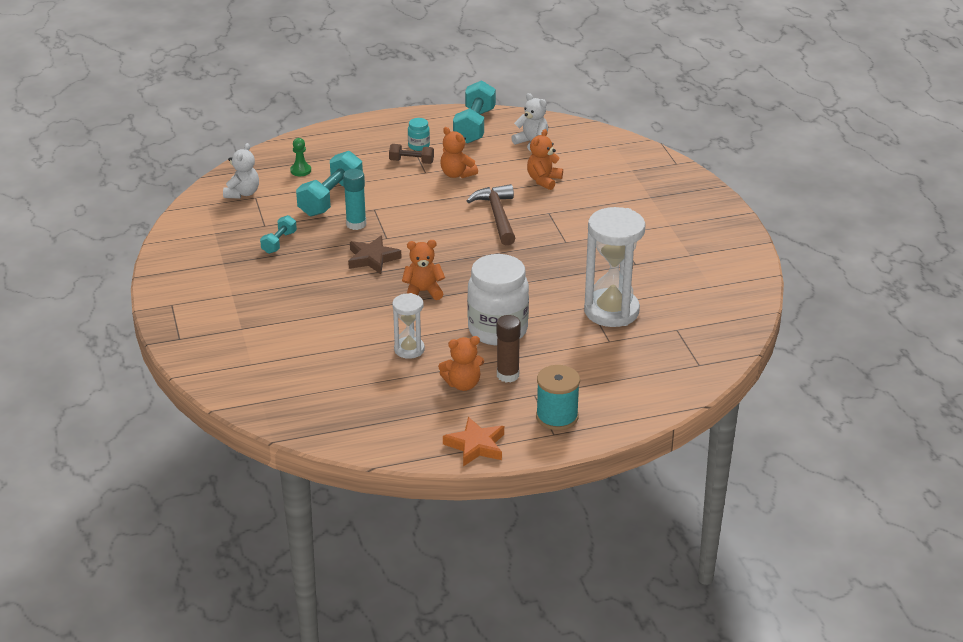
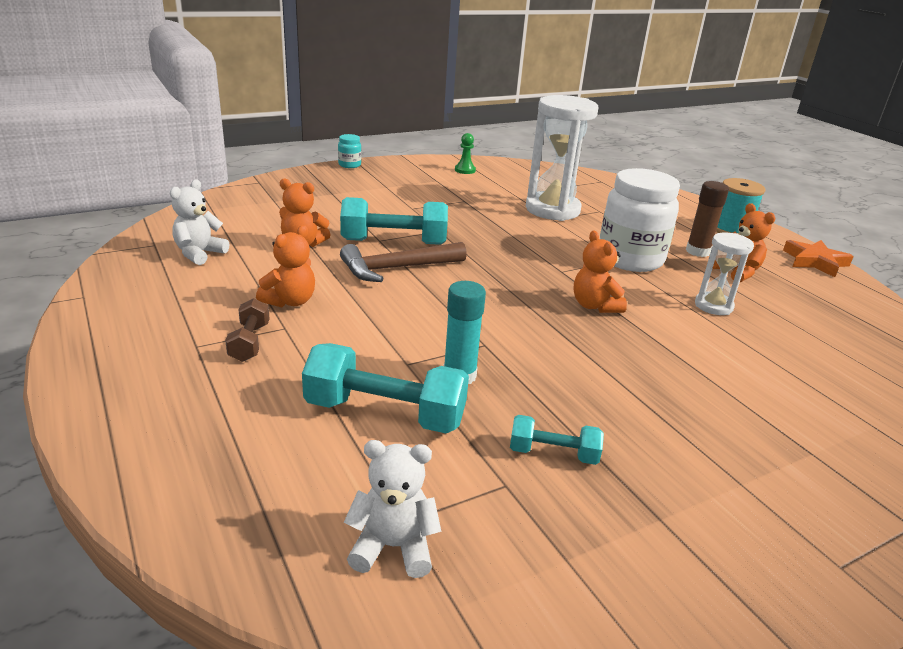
camera: 105 degrees left, 5 degrees down
green pawn [290,138,311,176] -> green pawn moved to [455,133,476,174]
brown star [348,236,402,274] -> none
turquoise jar [408,118,430,151] -> turquoise jar moved to [338,134,361,168]
turquoise dumbbell [453,80,496,144] -> turquoise dumbbell moved to [340,197,448,245]

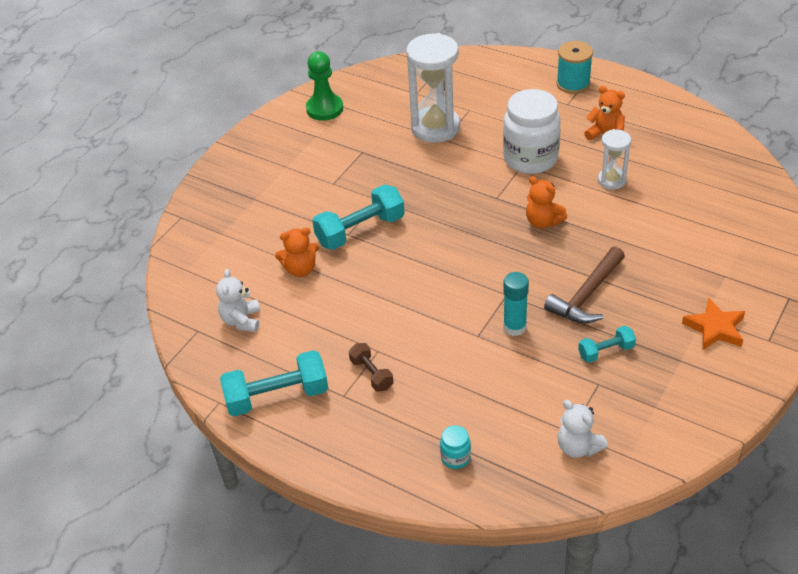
camera: 25 degrees left, 15 degrees up
orange teddy bear [256,225,315,307] -> none
turquoise dumbbell [302,343,469,433] -> turquoise dumbbell moved to [220,350,328,417]
turquoise jar [338,134,361,168] -> turquoise jar moved to [440,425,471,469]
brown hammer [340,242,467,282] -> brown hammer moved to [544,247,625,323]
white teddy bear [344,440,442,578] -> white teddy bear turned 105 degrees counterclockwise [557,400,608,458]
green pawn [455,133,476,174] -> green pawn [306,51,343,121], size x1.82
brown glue stick [686,181,729,257] -> none
orange star [783,240,854,277] -> orange star moved to [682,298,745,350]

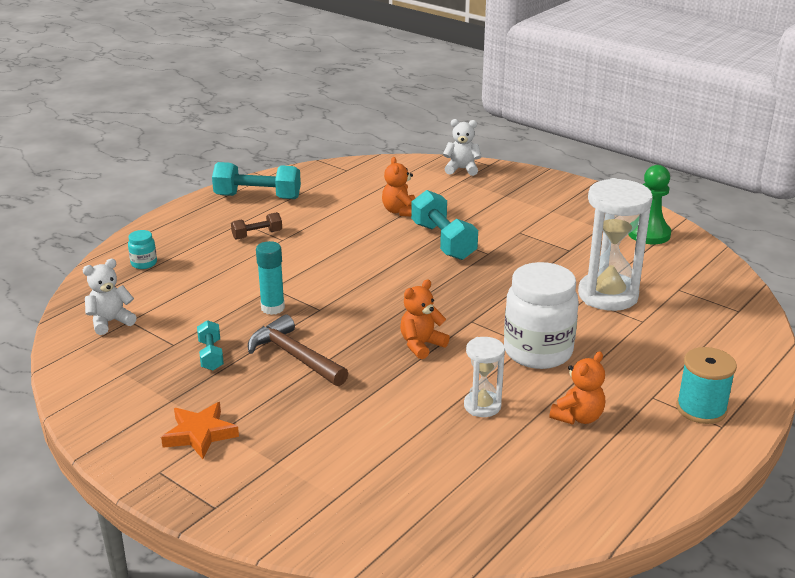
camera: 95 degrees right, 15 degrees down
white teddy bear [216,269,260,332] -> white teddy bear moved to [443,119,482,176]
turquoise dumbbell [220,350,328,417] -> turquoise dumbbell turned 75 degrees counterclockwise [212,162,301,199]

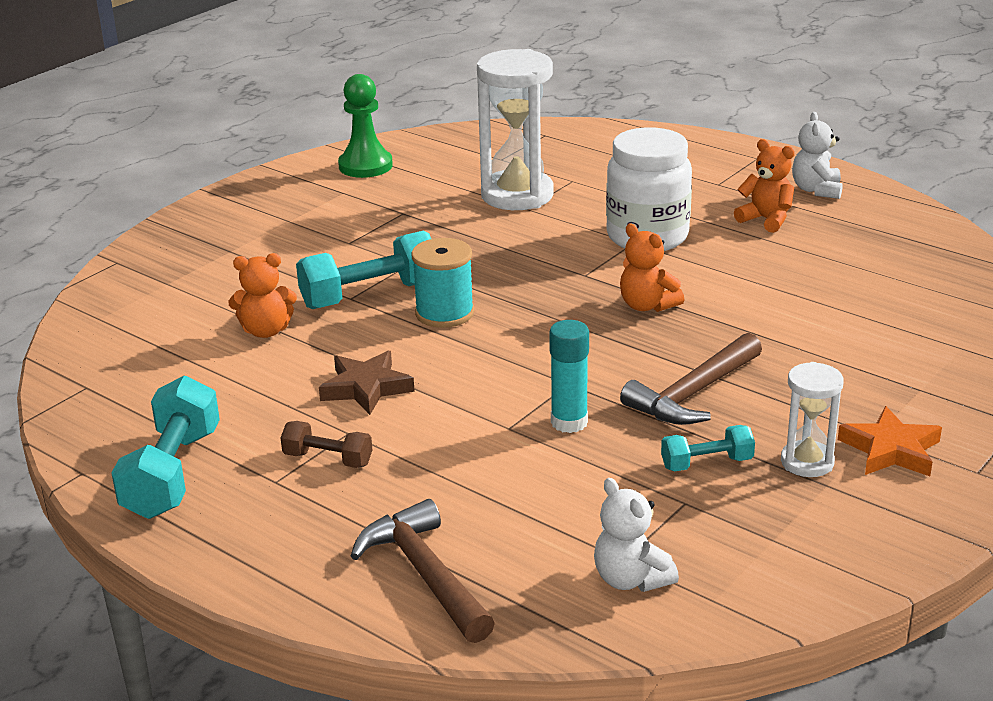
camera: 90 degrees left, 0 degrees up
turquoise jar [128,230,157,269] -> brown hammer [351,499,495,643]
brown dumbbell [231,212,282,240] -> brown dumbbell turned 45 degrees counterclockwise [281,421,372,468]
white teddy bear [443,119,482,176] -> white teddy bear moved to [792,112,843,199]
white hourglass [464,337,505,417] -> white hourglass moved to [781,362,844,477]
turquoise spool [676,347,737,424] -> turquoise spool moved to [411,238,474,328]
none -> brown star [319,351,415,415]

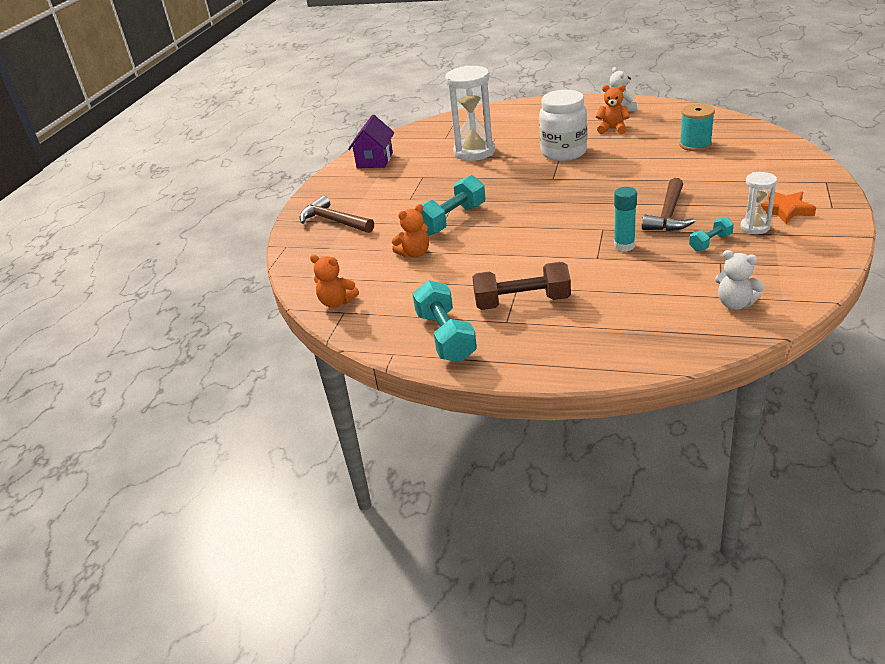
camera: 20 degrees left, 5 degrees up
brown dumbbell [281,421,372,468] -> brown dumbbell [472,262,571,310], size x1.84
brown star [319,351,415,415] -> none
green pawn [338,74,393,178] -> purple house [348,115,394,168]
brown hammer [351,499,495,643] -> brown hammer moved to [299,195,374,233]
turquoise spool [411,238,474,328] -> turquoise spool moved to [679,104,715,151]
orange teddy bear [620,224,684,312] -> orange teddy bear moved to [310,255,359,308]

